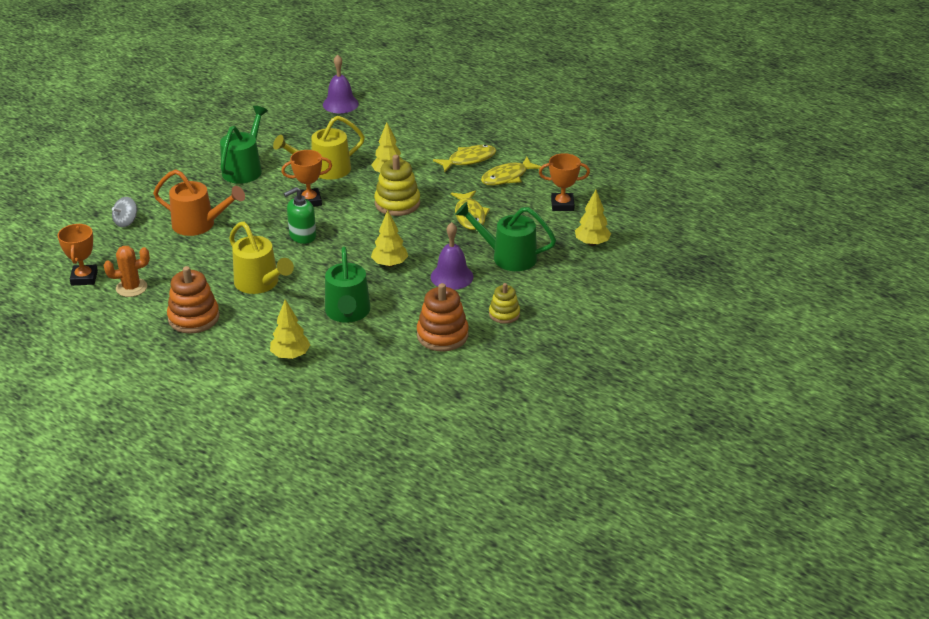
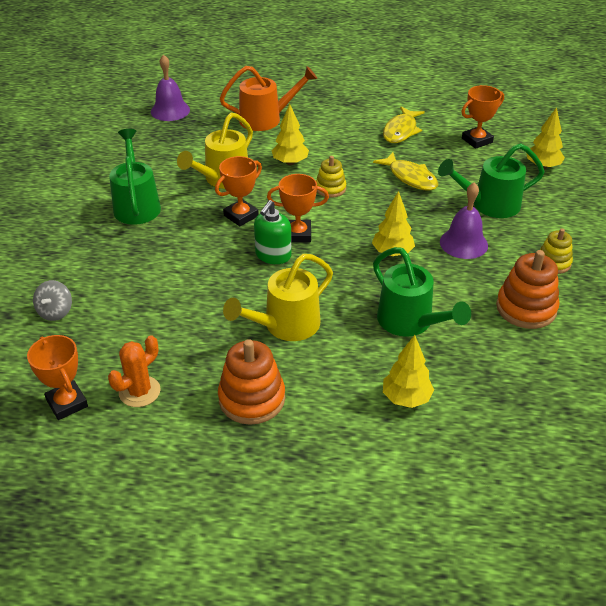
camera: 30 degrees left, 5 degrees up
orange watering can [153,169,245,236] -> orange watering can moved to [220,66,317,131]
yellow watering can [229,222,294,294] -> yellow watering can turned 120 degrees clockwise [223,254,333,341]
yellow stacking toy [374,155,420,216] -> yellow stacking toy [316,156,346,198], size x0.61
yellow fish [433,145,497,172] -> none
none -> orange trophy [267,174,329,242]

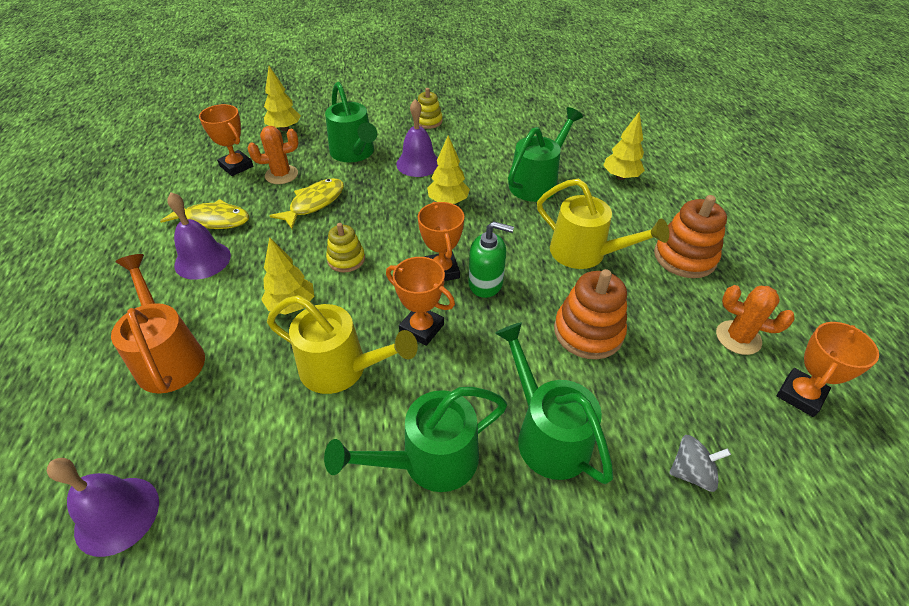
camera: 105 degrees left, 5 degrees up
orange stacking toy [496,250,560,329] -> orange stacking toy moved to [554,269,627,359]
none -> purple bell [167,192,231,280]
none -> orange cactus [248,126,299,184]
none -> green watering can [495,322,613,484]

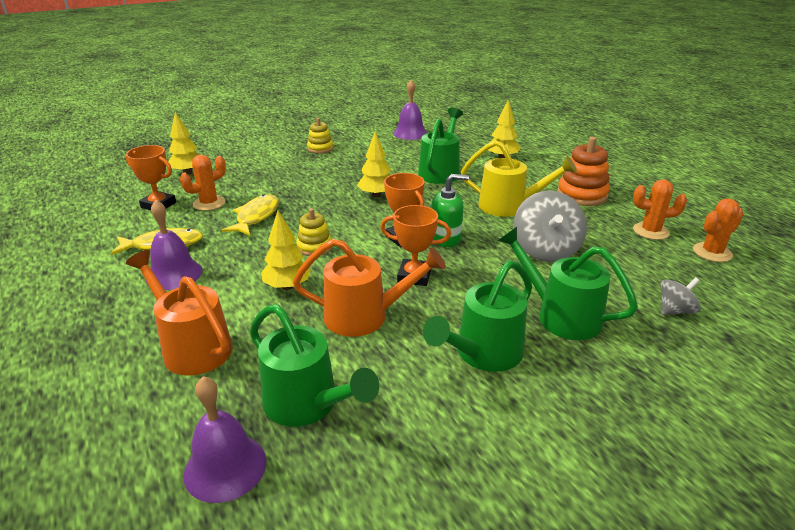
camera: 20 degrees left, 15 degrees down
yellow watering can [267,295,418,394] -> orange watering can [293,239,446,337]
green watering can [325,82,377,162] -> green watering can moved to [250,304,379,427]
purple bell [396,99,438,177] -> purple bell moved to [393,80,427,140]
orange stacking toy [554,269,627,359] -> grey spinning top [513,191,587,262]
orange trophy [777,322,879,417] -> orange cactus [693,199,743,262]

